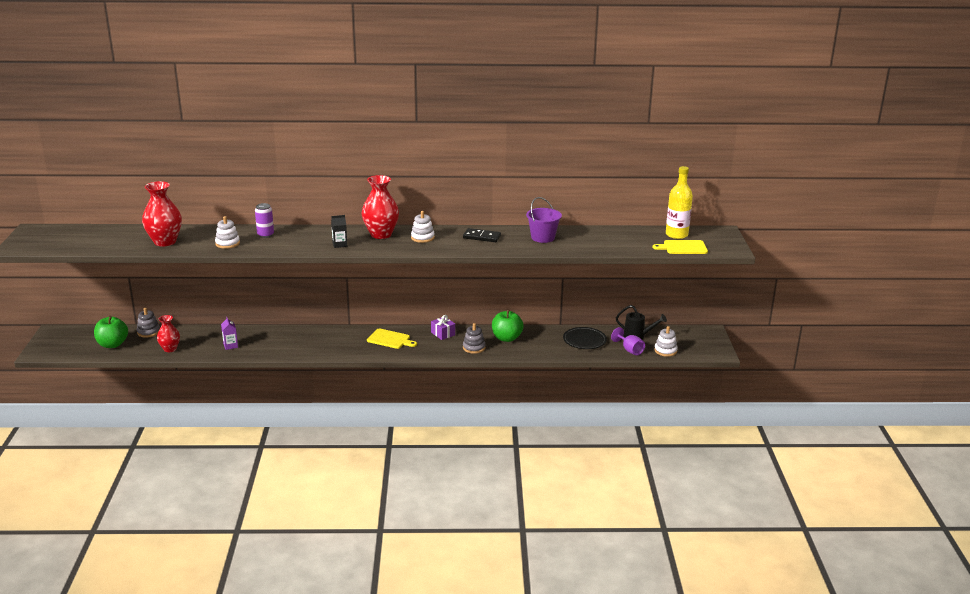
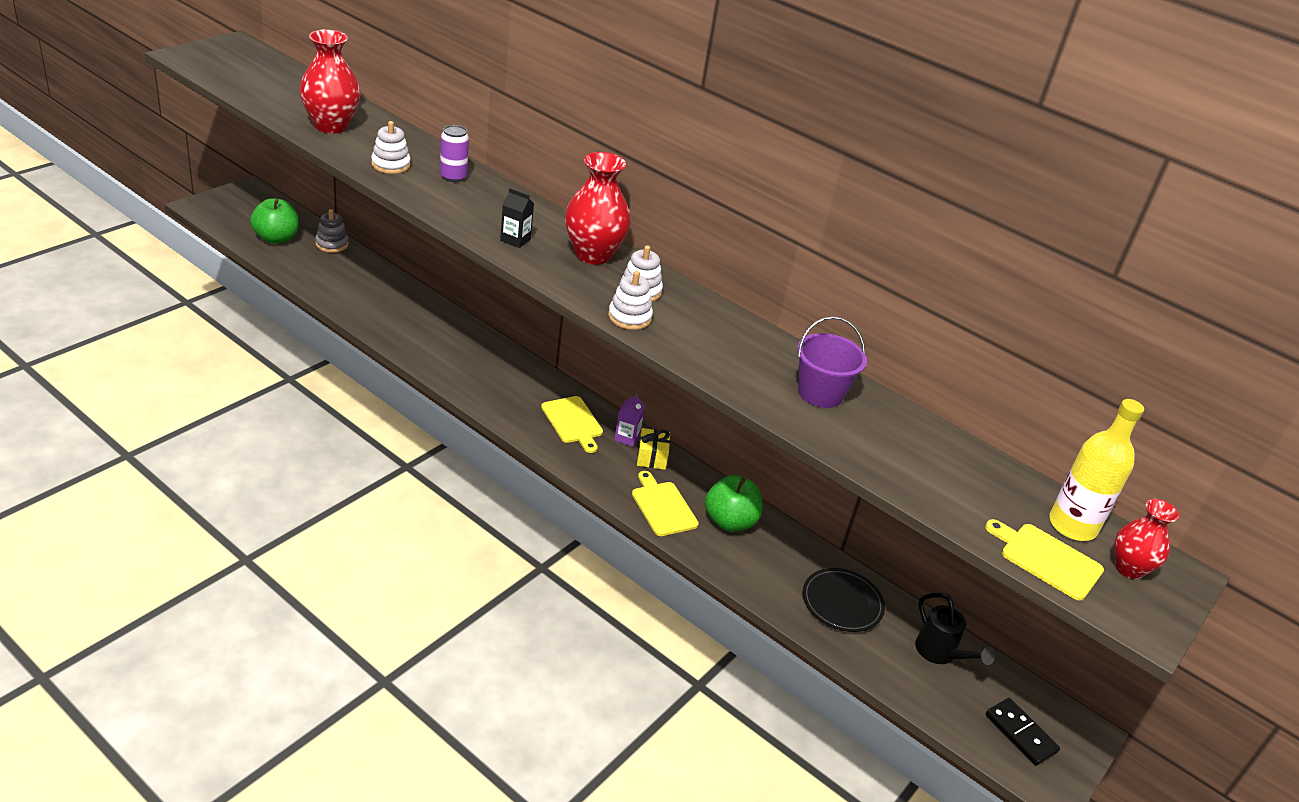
camera: 35 degrees right, 10 degrees up
red vase [157,315,180,352] -> red vase moved to [1114,499,1179,579]
purple carton [221,317,238,350] -> purple carton moved to [614,393,645,447]
purple gift [431,315,455,340] -> yellow gift [637,428,670,470]
black domino [463,228,501,242] -> black domino moved to [986,698,1060,766]
grey stacking toy [463,323,486,354] -> yellow cutting board [632,471,699,536]
purple goblet [611,327,645,355] -> none
white stacking toy [654,326,678,357] -> white stacking toy moved to [608,271,653,330]

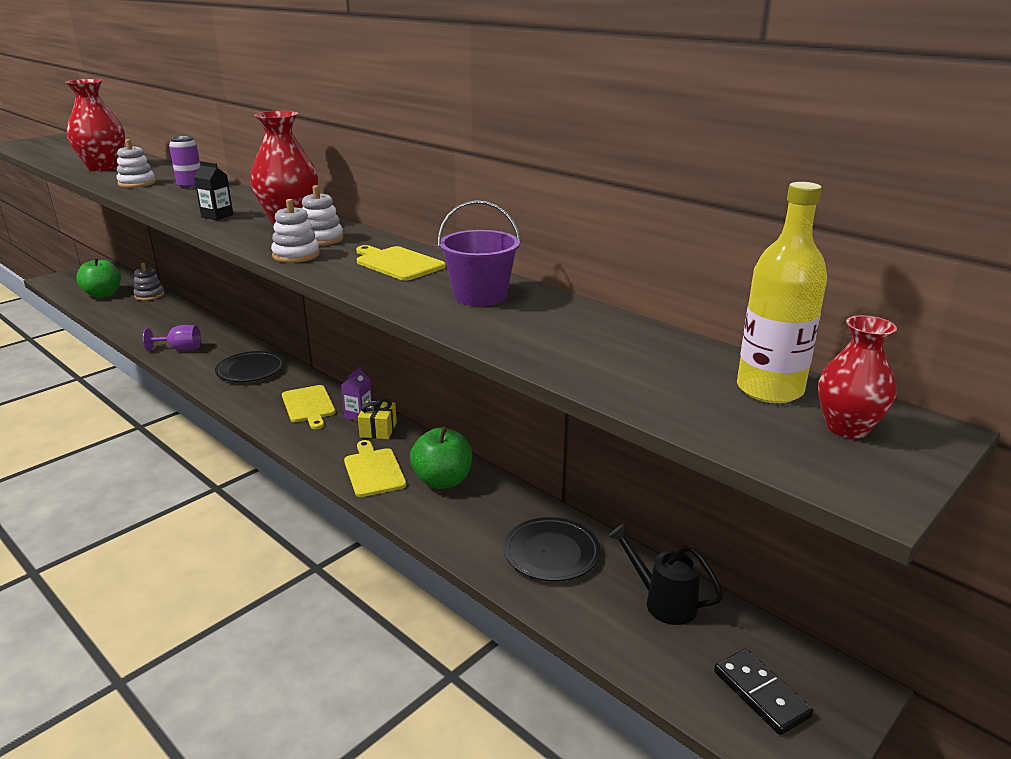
camera: 10 degrees right, 10 degrees down
black watering can [915,593,995,665] -> black watering can turned 150 degrees clockwise [608,524,723,625]
yellow cutting board [985,519,1104,601] -> yellow cutting board moved to [356,245,446,281]
none -> purple goblet [143,325,201,351]
none -> black plate [215,351,284,382]

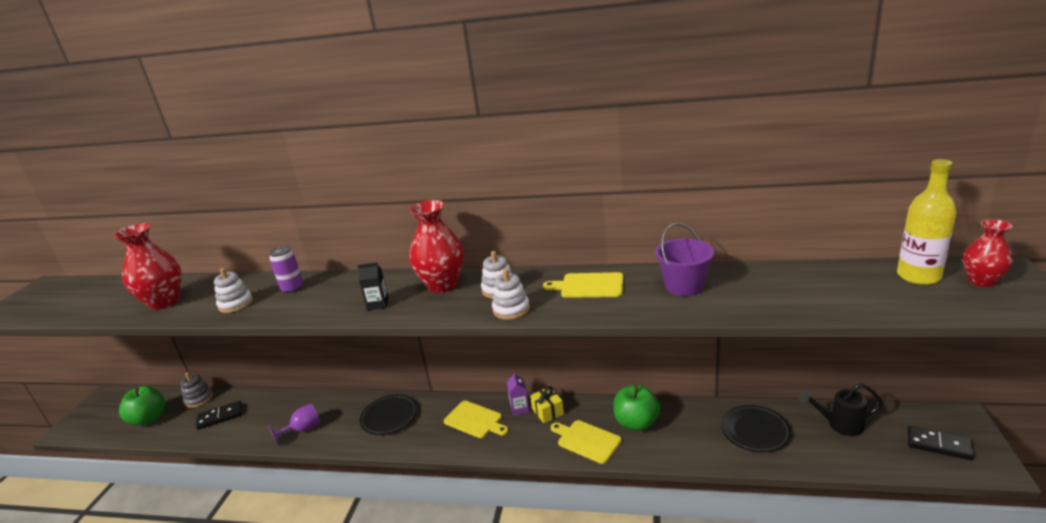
camera: 30 degrees left, 0 degrees up
none -> black domino [196,401,242,430]

